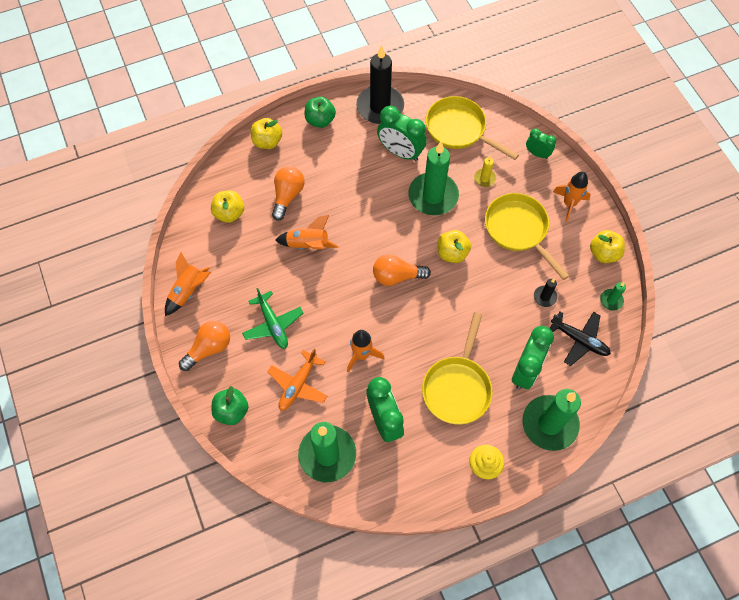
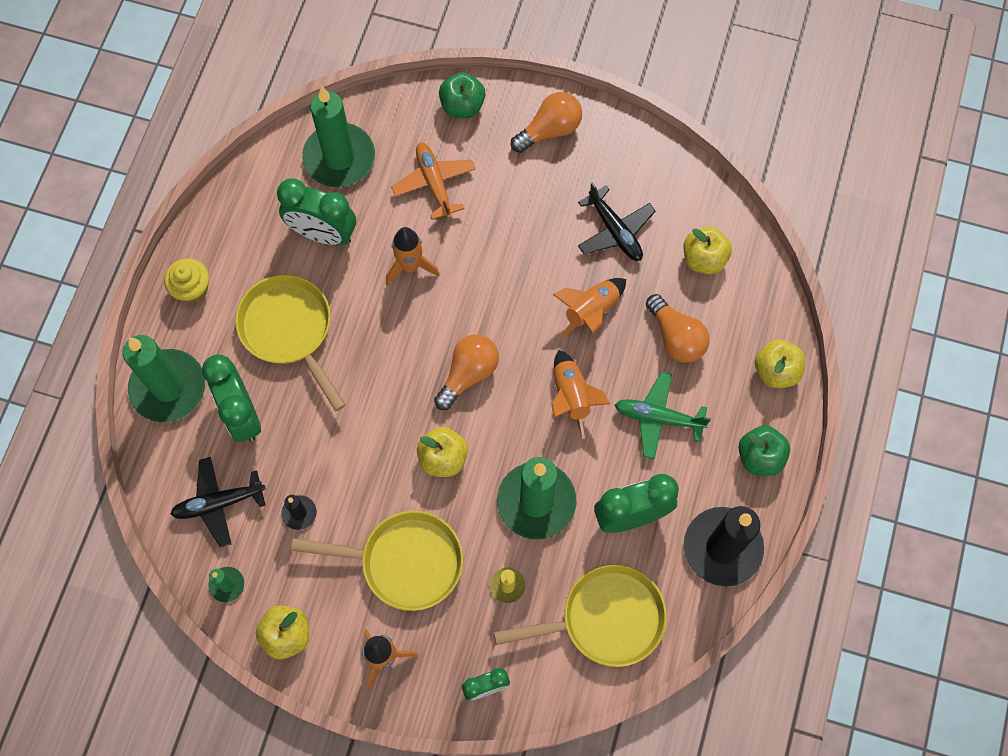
camera: 130 degrees right, 5 degrees up
orange rocket [165,252,211,316] -> orange rocket moved to [551,350,610,439]
orange light bulb [179,321,230,371] -> orange light bulb turned 120 degrees counterclockwise [511,92,582,153]
green plane [242,288,303,349] -> green plane moved to [615,372,711,459]
none -> black plane [578,182,656,261]

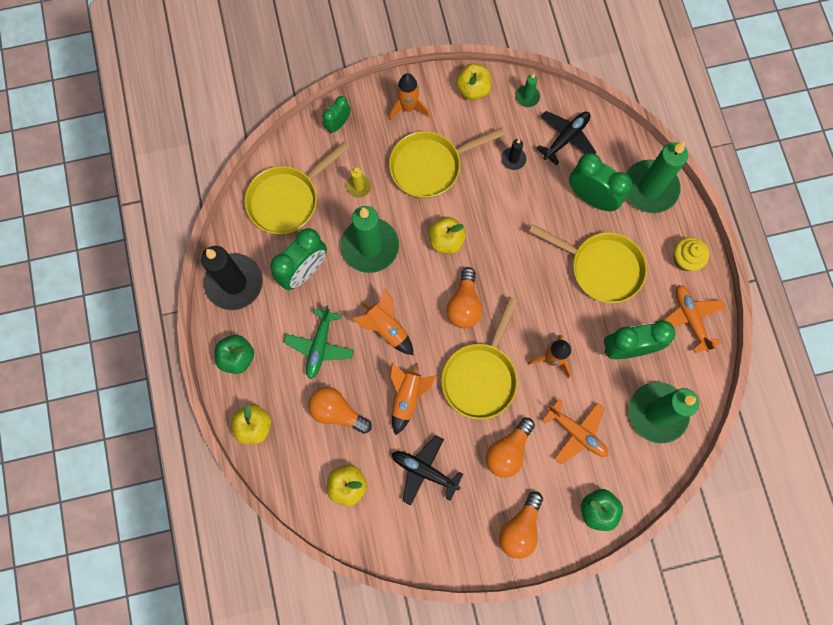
camera: 150 degrees right, 5 degrees up
green plane [615,372,711,459] -> green plane turned 120 degrees clockwise [284,305,354,379]
none -> yellow pan [441,297,518,419]
none -> orange light bulb [486,418,535,478]
none -> orange plane [664,285,726,353]

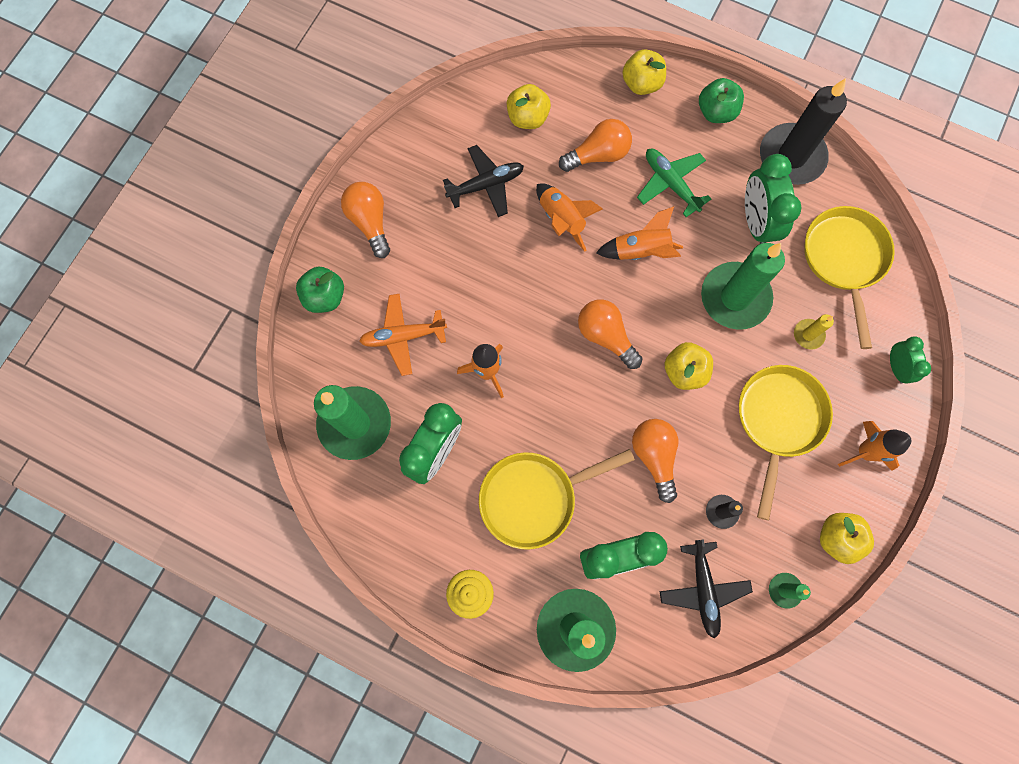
camera: 130 degrees right, 0 degrees up
yellow pan [441,297,518,419] -> none
orange light bulb [486,418,535,478] -> orange light bulb moved to [632,419,678,503]
orange plane [664,285,726,353] -> none

